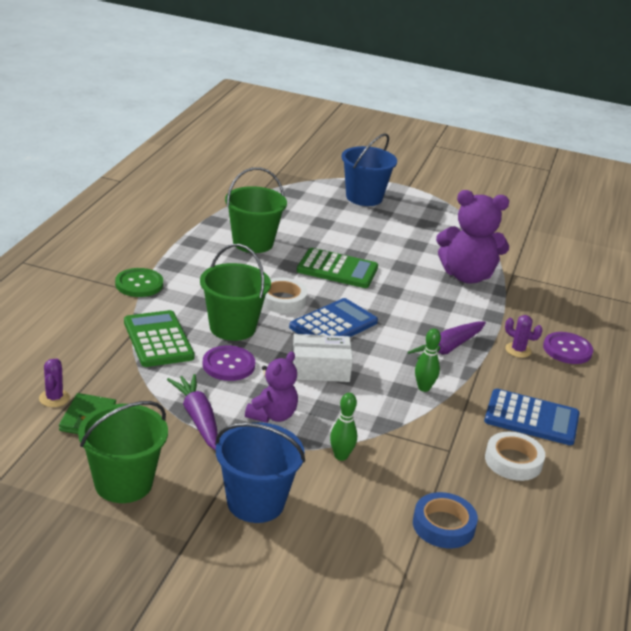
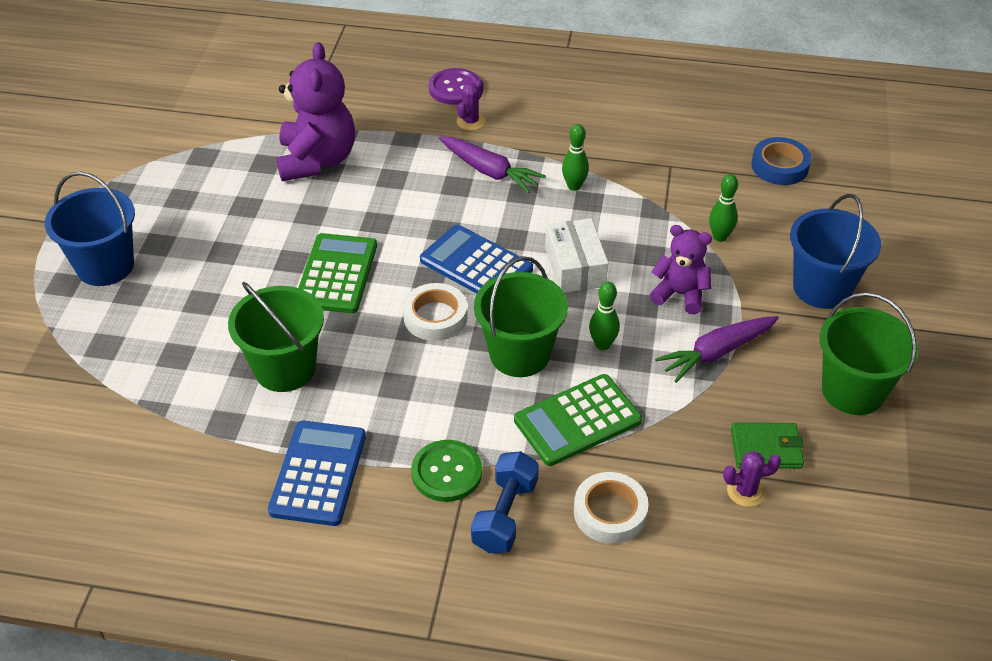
camera: 95 degrees left, 15 degrees up
purple button [203,346,255,381] -> green bowling pin [589,282,620,350]
blue calculator [484,389,580,445] -> blue calculator moved to [268,421,366,526]
white tape [485,432,545,481] -> white tape moved to [574,472,649,544]
none -> blue dumbbell [471,451,539,553]

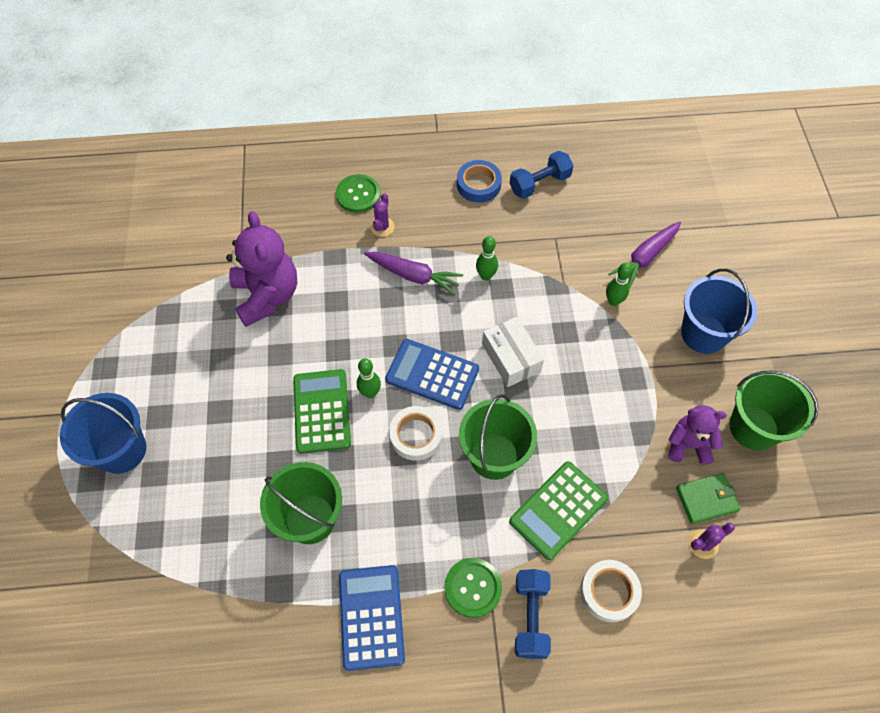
camera: 15 degrees left, 15 degrees up
purple button [429,68,480,105] -> green button [336,174,381,213]
green bowling pin [589,282,620,350] -> green bowling pin moved to [357,358,381,398]
purple teddy bear [650,225,712,314] -> purple teddy bear moved to [668,405,727,465]
purple carrot [655,316,779,383] -> purple carrot moved to [609,221,681,289]
blue tape [751,137,811,185] -> blue tape moved to [457,160,502,203]
none -> blue dumbbell [510,151,574,199]

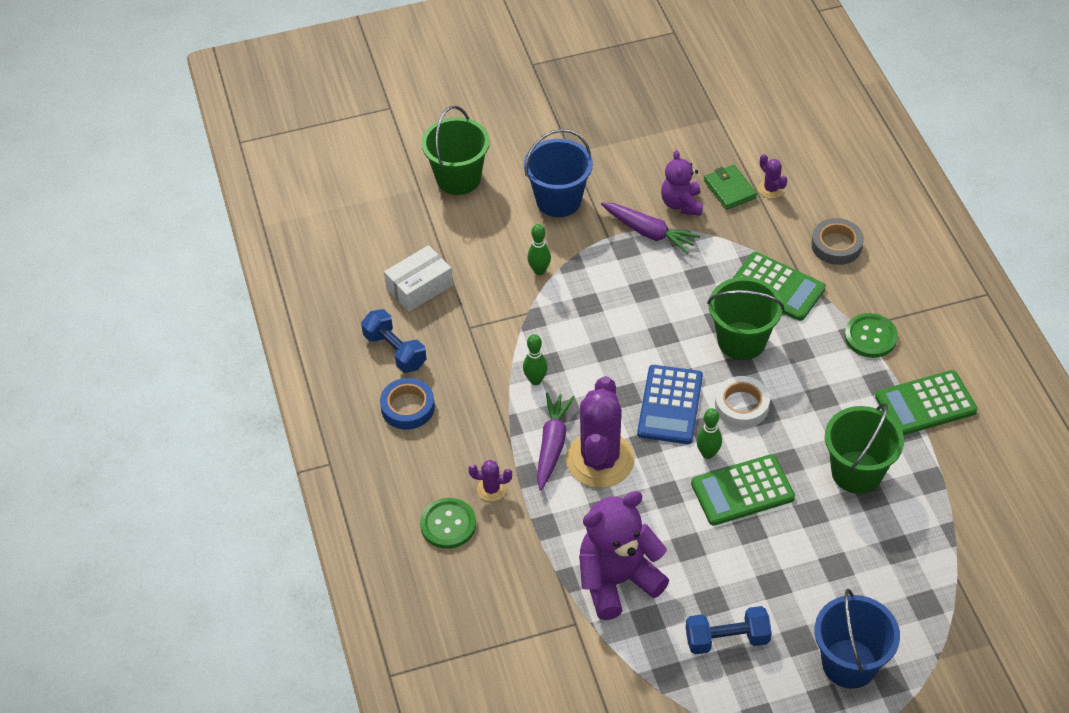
camera: 100 degrees left, 10 degrees down
blue calculator [339,565,405,671] -> green calculator [875,370,977,435]
white box [482,317,544,387] -> white box moved to [384,245,453,312]
blue dumbbell [515,569,551,659] -> blue dumbbell moved to [686,606,772,655]
white tape [580,560,642,623] -> grey tape [811,218,864,265]
purple carrot [609,221,681,289] -> purple carrot moved to [601,203,700,254]
green bucket [729,370,819,450] -> green bucket moved to [421,106,490,195]
none -> purple cactus [566,376,635,488]

